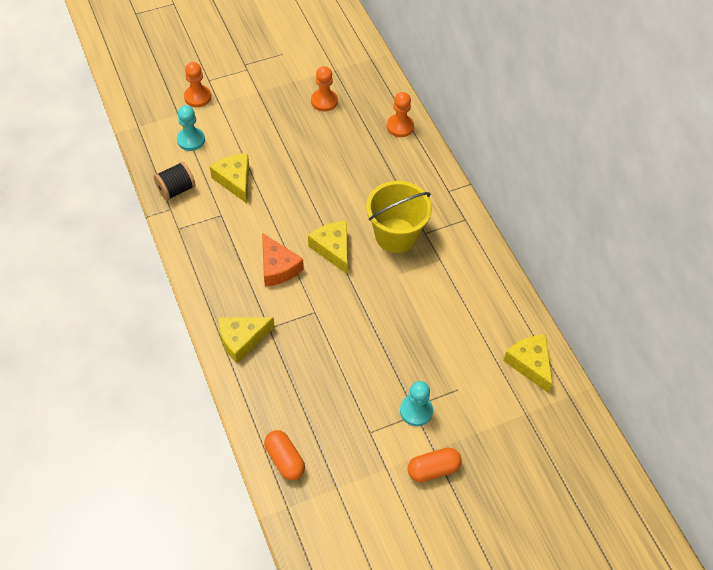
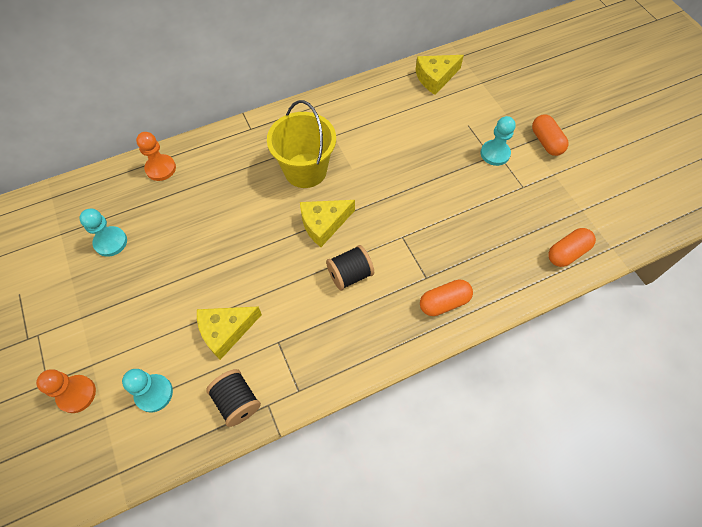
camera: 90 degrees left, 5 degrees up
yellow cheese [219,317,275,363] -> orange capsule [420,280,473,316]
orange cheese [262,233,304,287] -> black spool [326,245,374,290]
orange pawn [311,66,338,111] -> turquoise pawn [79,209,127,257]

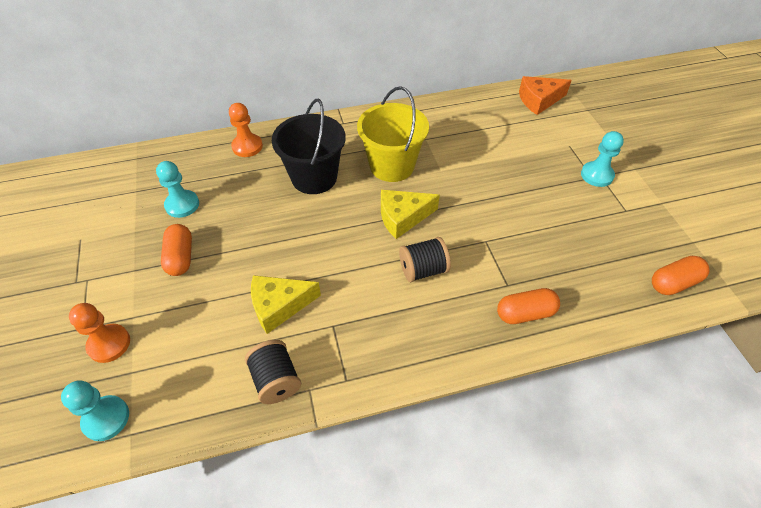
camera: 10 degrees right, 10 degrees down
turquoise pawn [122,369,173,412] -> turquoise pawn moved to [61,380,129,441]
yellow cheese [415,55,464,95] -> orange cheese [519,76,572,115]
orange capsule [532,115,568,156] -> orange capsule moved to [161,224,192,276]
none -> black bucket [272,99,346,194]

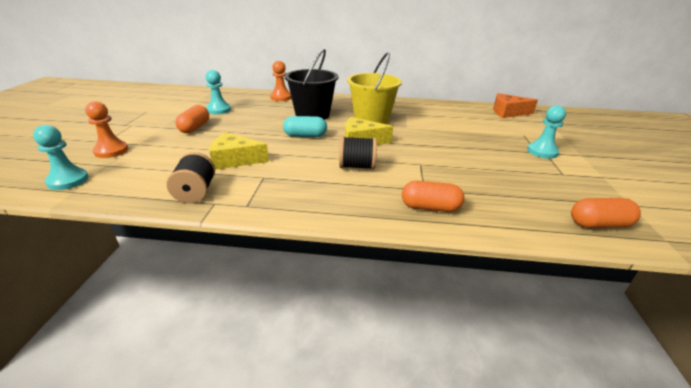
camera: 20 degrees right, 20 degrees down
none -> turquoise capsule [283,116,327,137]

